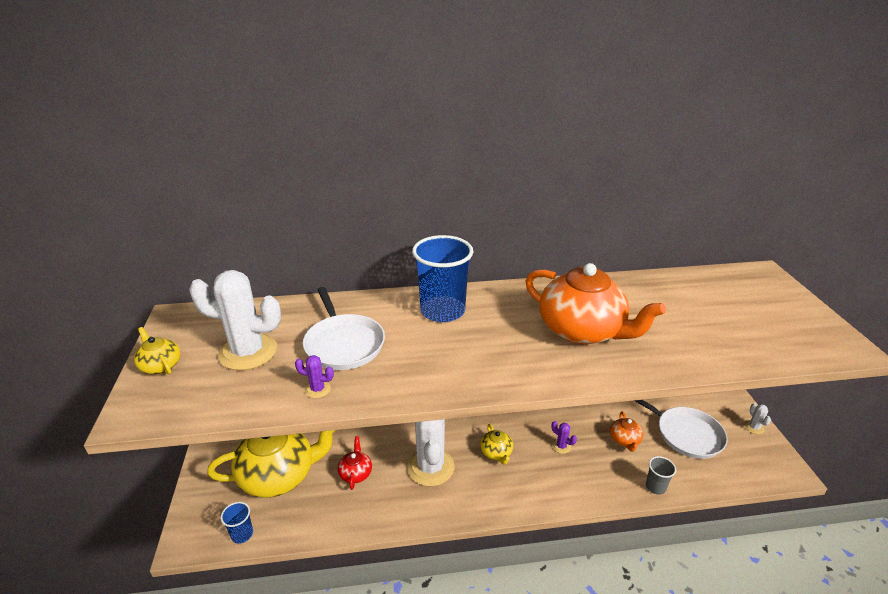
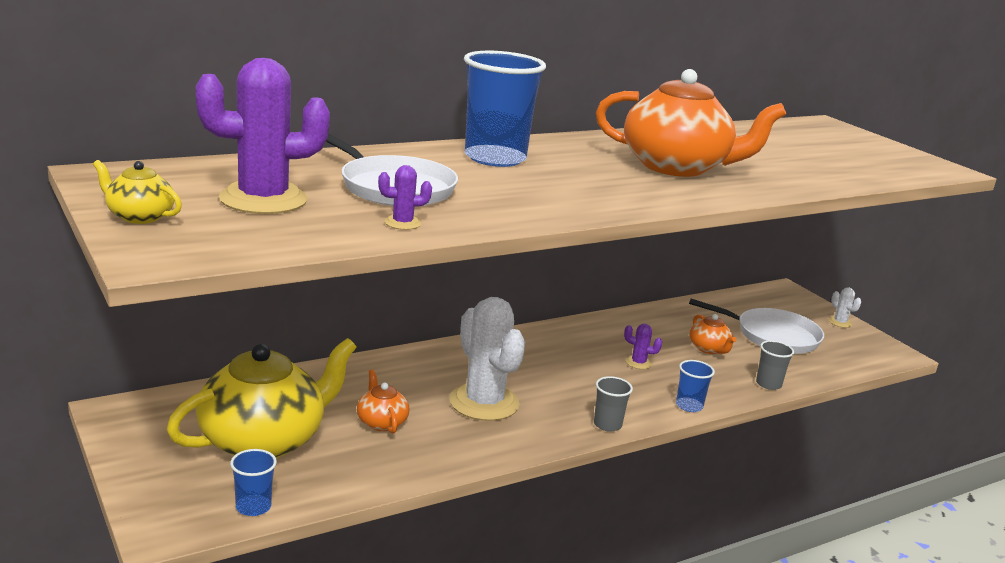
camera: 25 degrees left, 10 degrees down
white cactus [189,270,281,370] -> purple cactus [196,58,330,214]
red teapot [338,436,372,490] -> orange teapot [357,370,409,434]
yellow teapot [481,424,513,465] -> none
none -> grey cup [594,376,633,432]
none -> blue cup [676,360,715,412]

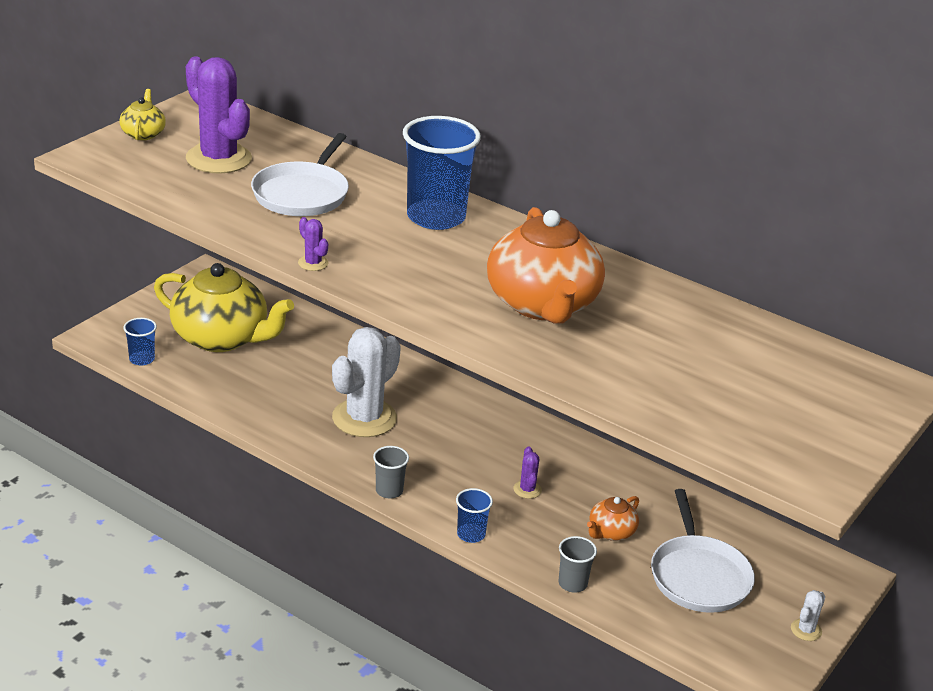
camera: 65 degrees right, 10 degrees up
orange teapot [357,370,409,434] -> none
purple cactus [378,165,432,230] -> purple cactus moved to [298,217,328,271]

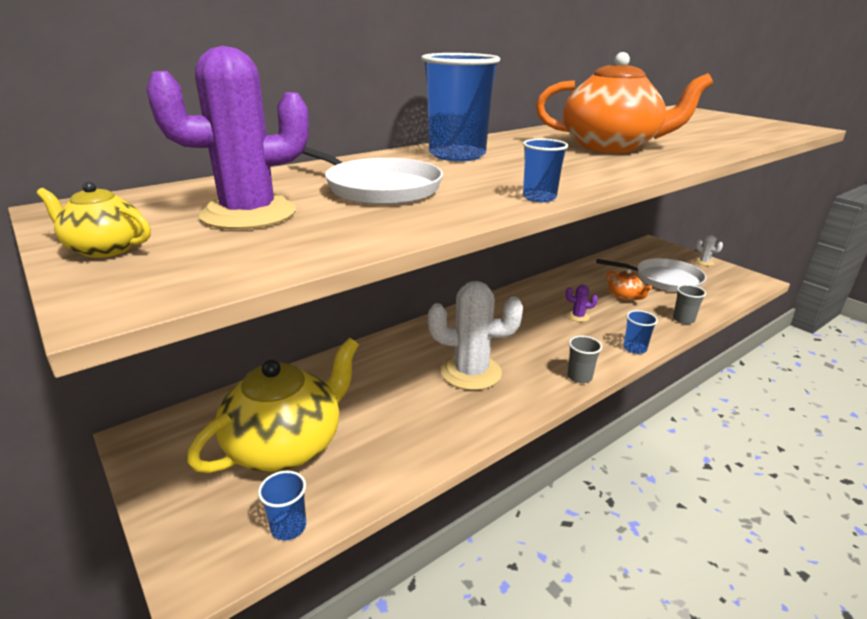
camera: 70 degrees left, 5 degrees down
purple cactus [298,217,328,271] -> blue cup [523,138,568,202]
white cactus [332,327,401,437] -> white cactus turned 45 degrees counterclockwise [428,281,523,390]

